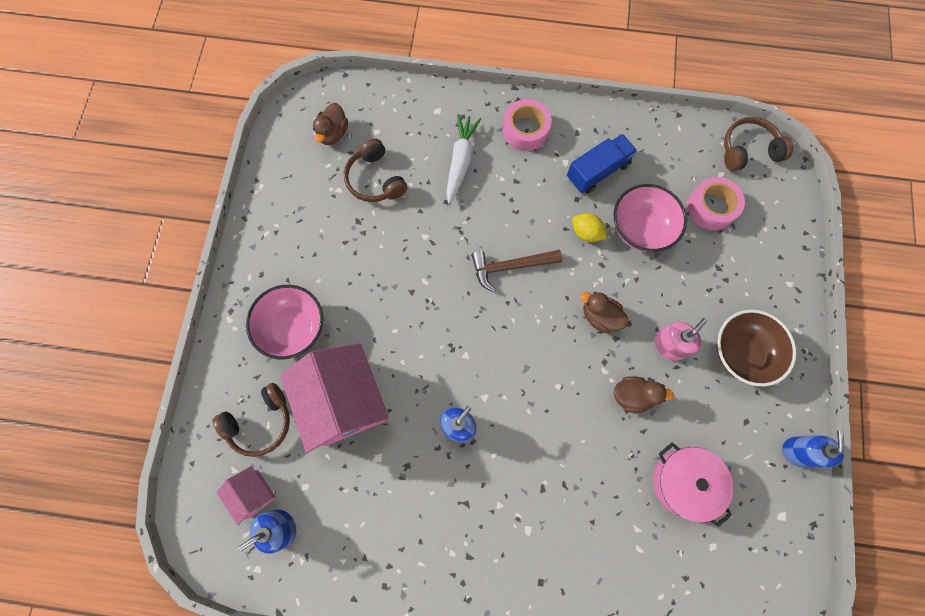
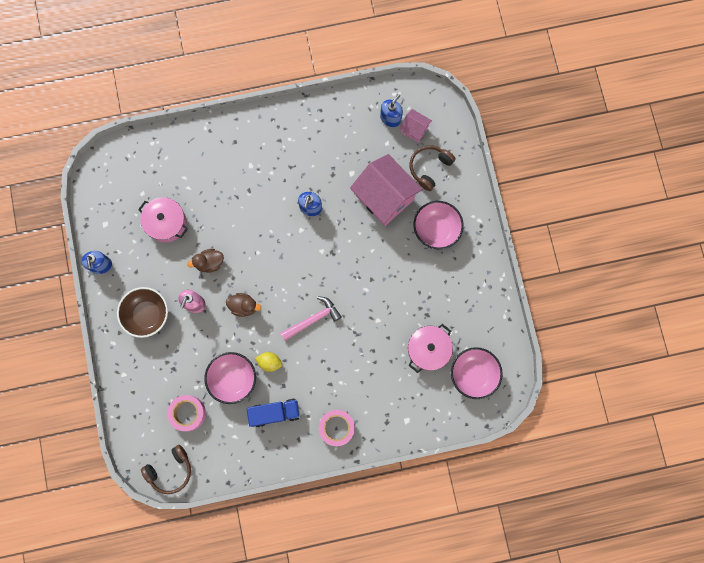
camera: 160 degrees right, 5 degrees up
brown duck [313,103,348,145] -> pink bowl [451,347,503,399]
brown headphones [344,138,407,202] -> pink pot [408,324,453,373]
white carrot [446,114,481,204] -> none
brown hammer [471,250,562,292] -> pink hammer [280,296,342,341]
blue truck [567,134,637,194] -> blue truck turned 135 degrees counterclockwise [247,399,300,427]

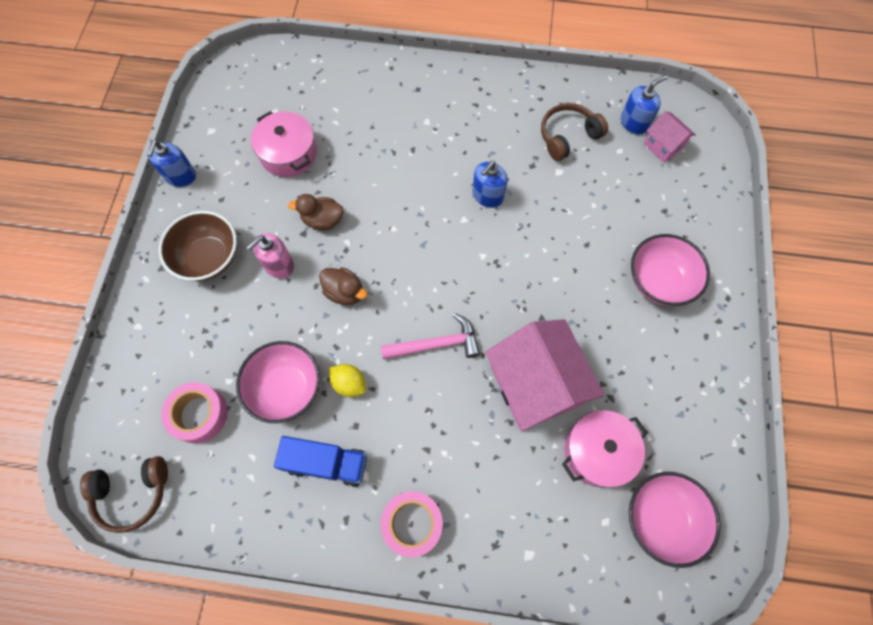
camera: 20 degrees right, 10 degrees down
pink house [350,154,423,226] -> pink house moved to [485,319,605,431]
brown headphones [410,145,455,191] -> brown headphones moved to [541,103,608,161]

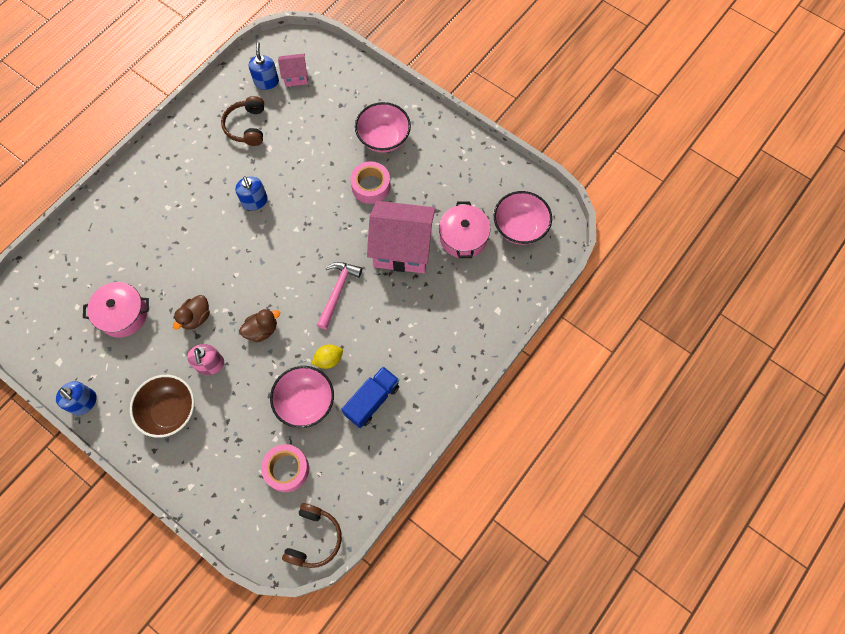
camera: 60 degrees left, 0 degrees up
pink tape [381,491,443,557] -> pink tape moved to [350,161,391,204]

